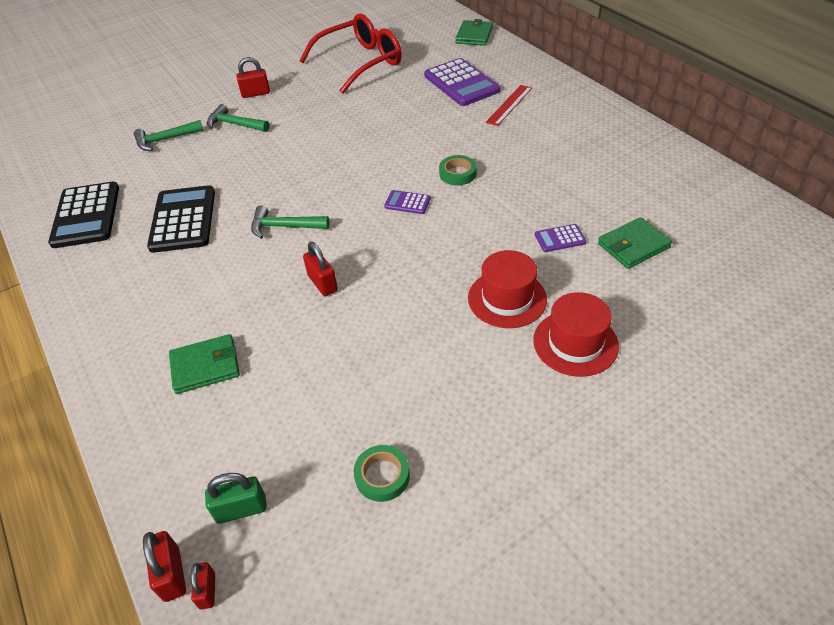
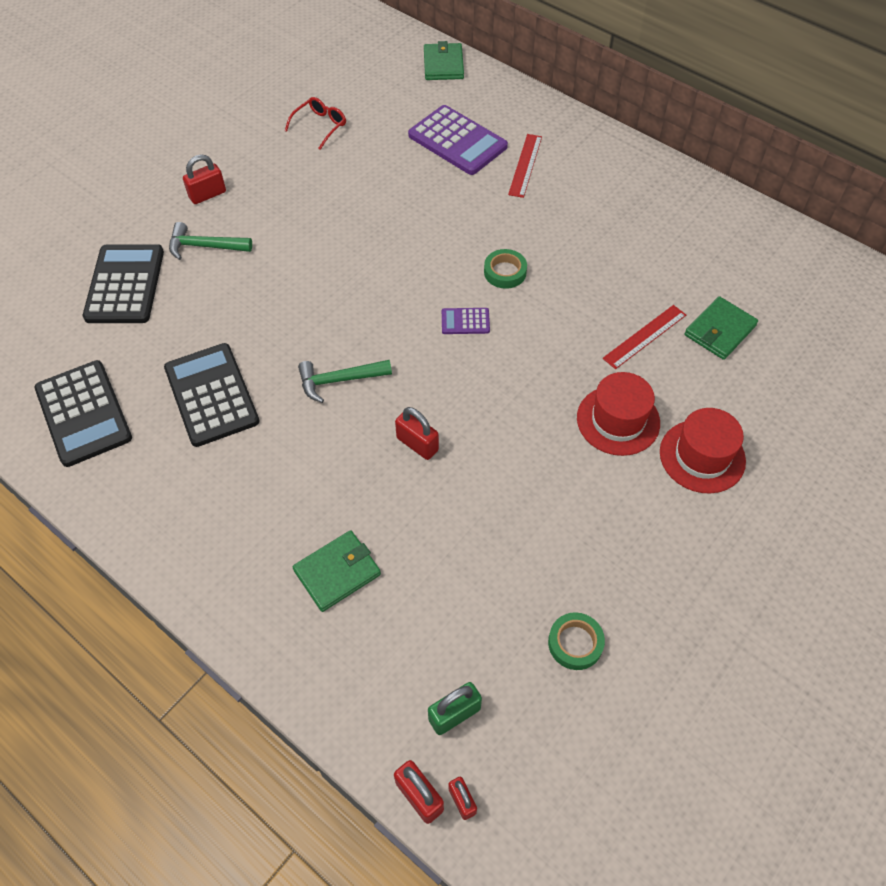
camera: 20 degrees left, 10 degrees up
green hammer [134,120,204,151] -> black calculator [83,244,164,323]
red glasses [299,13,402,94] -> red glasses [285,97,346,150], size x0.46
purple calculator [535,224,586,252] -> red ruler [603,305,686,369]

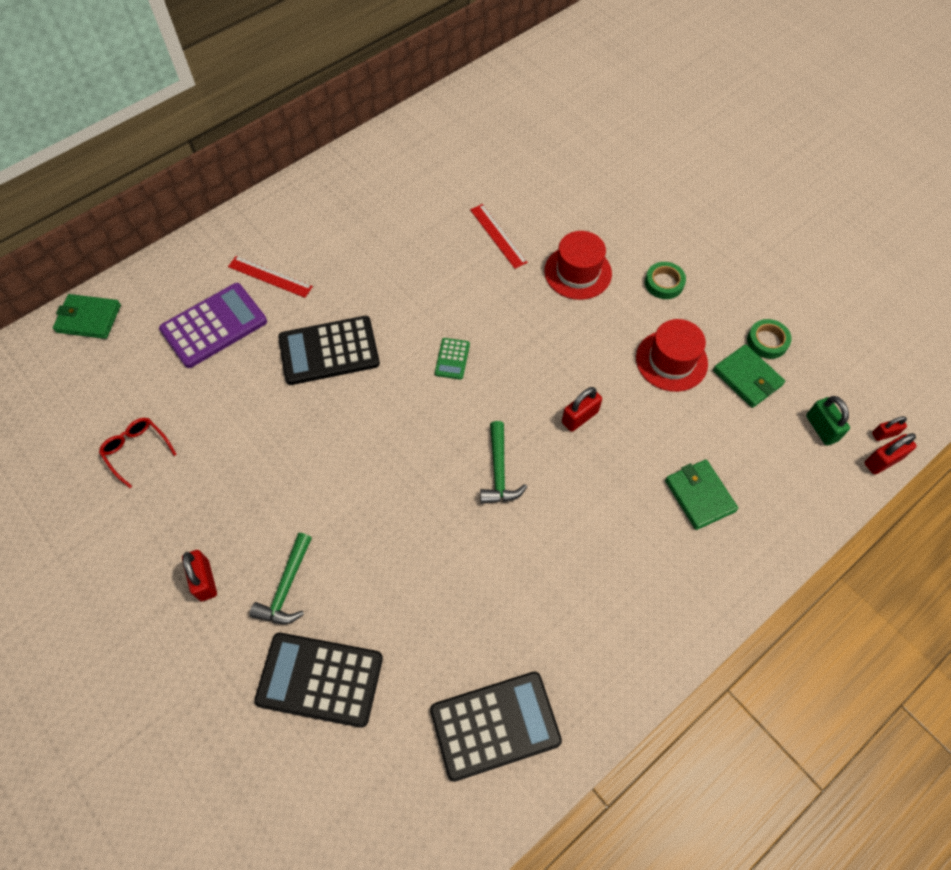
camera: 80 degrees left, 5 degrees up
black calculator [164,343,260,447] -> black calculator moved to [278,316,380,385]
purple calculator [442,308,490,334] -> green calculator [435,338,470,380]
green tape [484,249,527,289] -> green tape moved to [645,262,686,299]
red hat [660,408,746,493] -> red hat moved to [636,319,708,392]
green wallet [684,296,758,360] -> green wallet moved to [713,344,785,408]

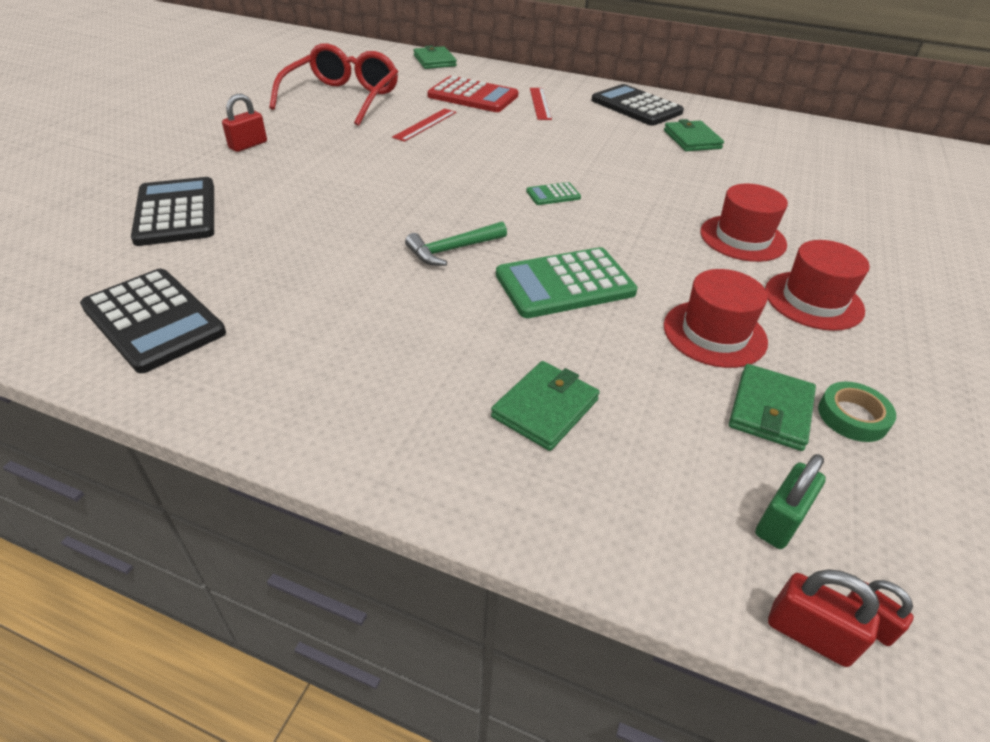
camera: 60 degrees right, 20 degrees down
red glasses [99,418,177,488] -> red glasses [269,44,398,126], size x2.17
purple calculator [159,283,267,368] -> red calculator [427,76,519,112]
green hammer [250,533,312,624] -> none
black calculator [278,316,380,385] -> black calculator moved to [591,84,684,126]
red ruler [470,204,528,269] -> red ruler moved to [392,108,456,142]
red padlock [562,387,602,432] -> green calculator [496,247,638,318]
green tape [645,262,686,299] -> red hat [765,240,870,331]
none -> green wallet [664,119,724,151]

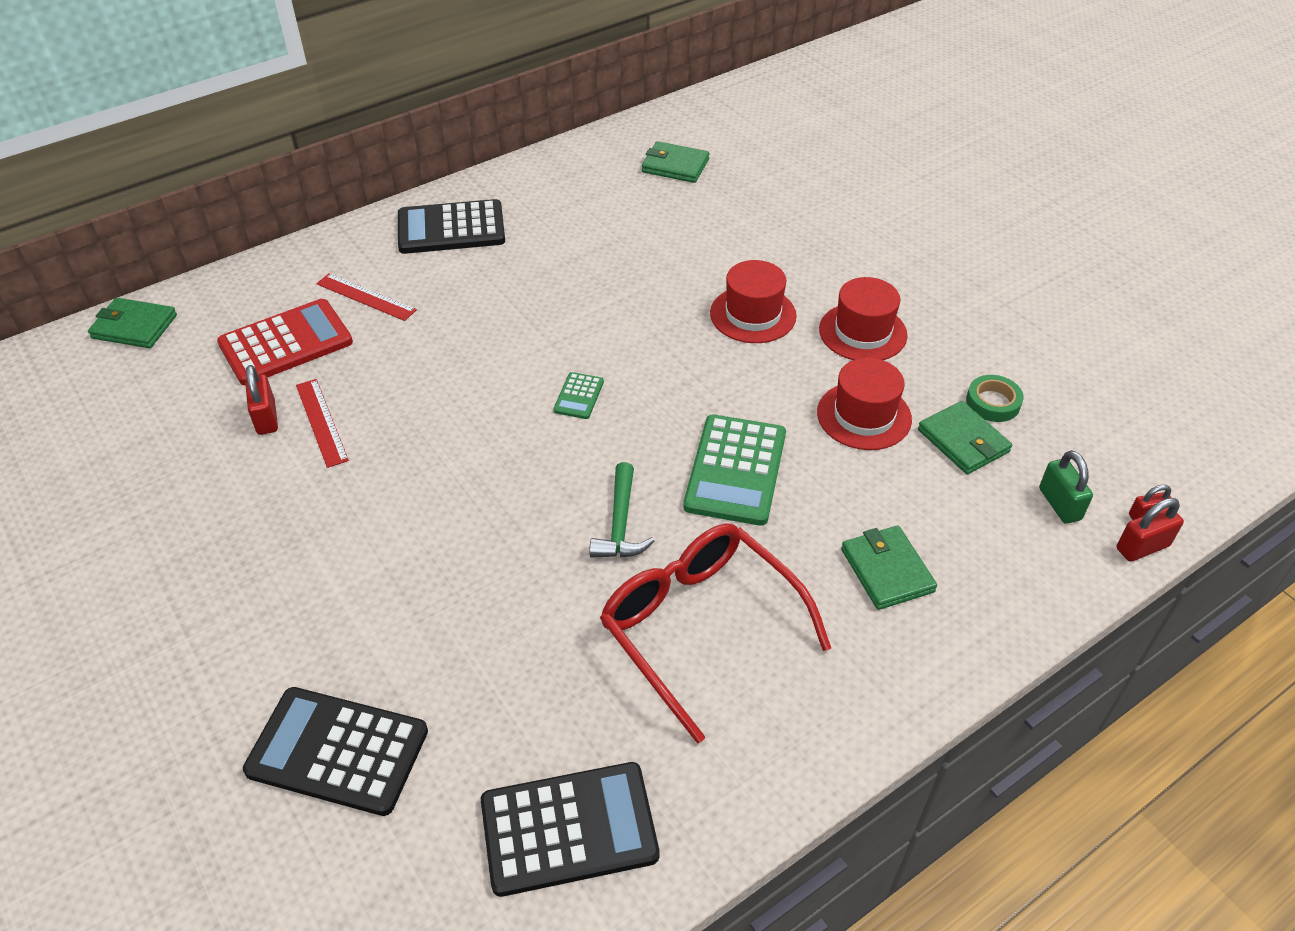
camera: 55 degrees left, 5 degrees up
red padlock [222,94,267,152] -> red padlock moved to [245,365,278,435]
red glasses [269,44,398,126] -> red glasses moved to [600,523,831,744]
green wallet [664,119,724,151] -> green wallet moved to [642,141,709,183]

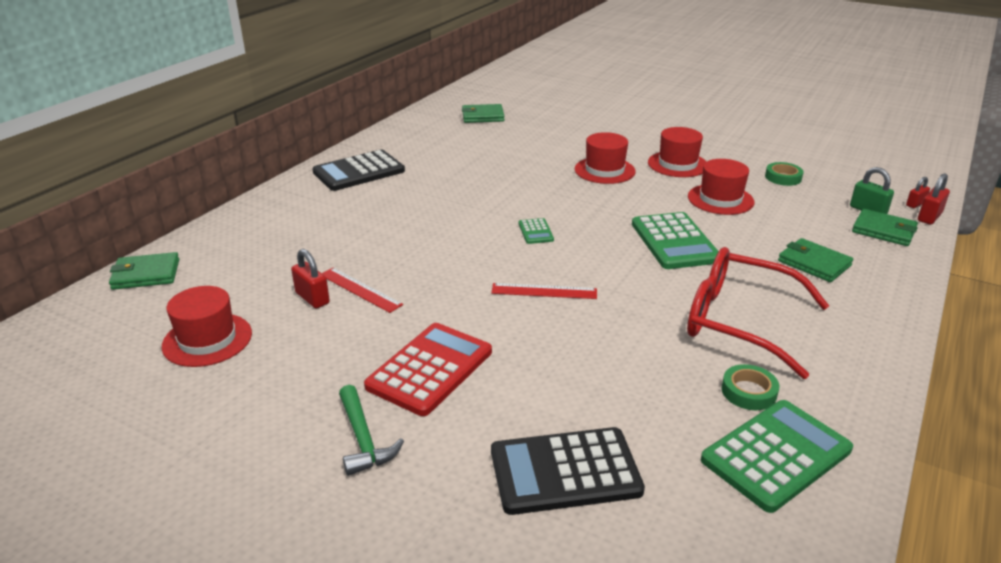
camera: 25 degrees left, 15 degrees down
red calculator [217,299,353,385] -> red calculator moved to [364,323,492,416]
red ruler [316,273,417,321] -> red ruler moved to [491,283,597,299]
black calculator [481,762,659,897] -> green calculator [701,400,853,513]
green hammer [589,462,654,558] -> green hammer moved to [339,385,404,476]
green wallet [918,401,1012,474] -> green wallet moved to [852,209,918,246]
none -> red hat [162,286,252,367]
none -> green tape [722,364,780,410]

